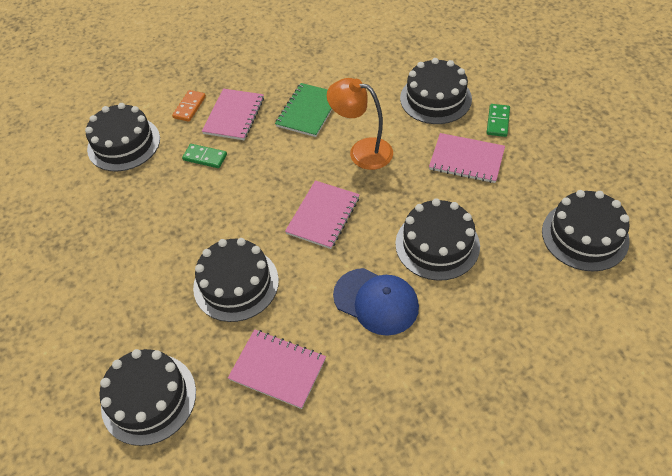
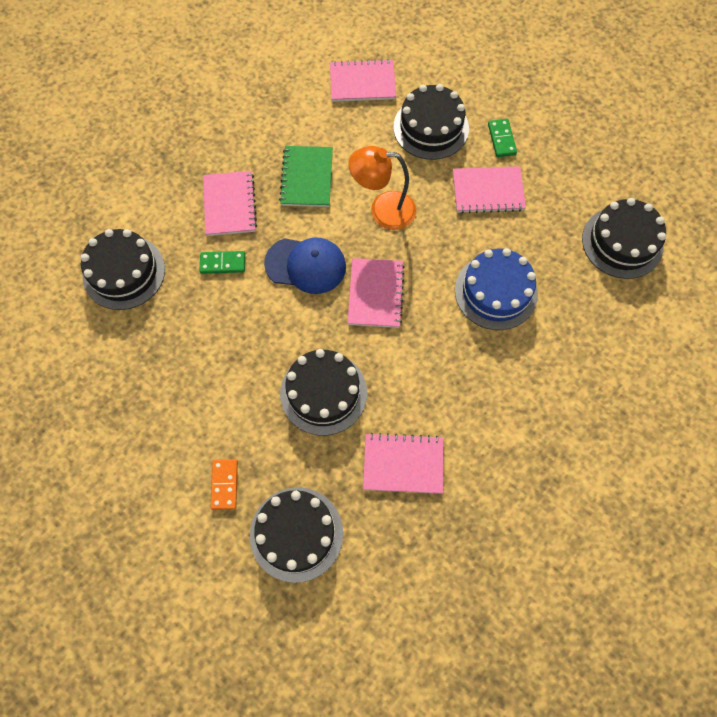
camera: 25 degrees left, 15 degrees up
orange domino [172,90,206,122] -> orange domino moved to [211,459,238,510]
blue cap [333,268,419,336] -> blue cap moved to [264,238,346,294]
black cake [395,198,480,281] -> blue cake [455,248,538,330]
none -> pink notebook [330,59,396,102]

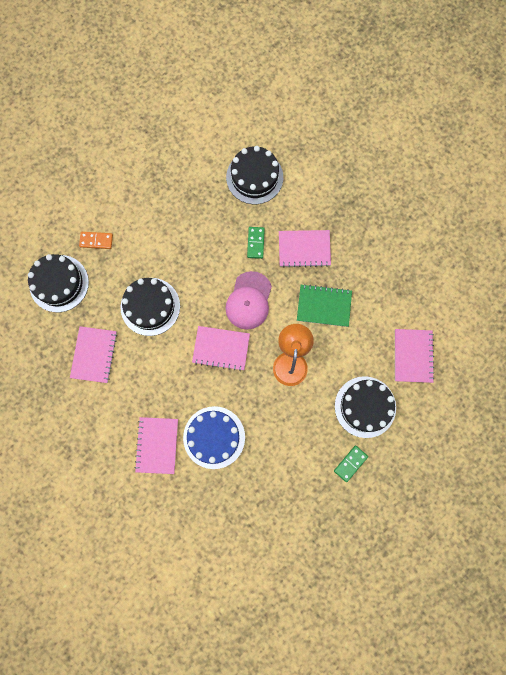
camera: 95 degrees right, 10 degrees up
blue cap [264,238,346,294] -> pink cap [225,271,272,330]
pink notebook [453,166,526,213] -> pink notebook moved to [134,417,178,474]
green domino [488,119,517,157] -> green domino turned 45 degrees counterclockwise [334,446,368,482]
black cake [582,198,666,279] -> none

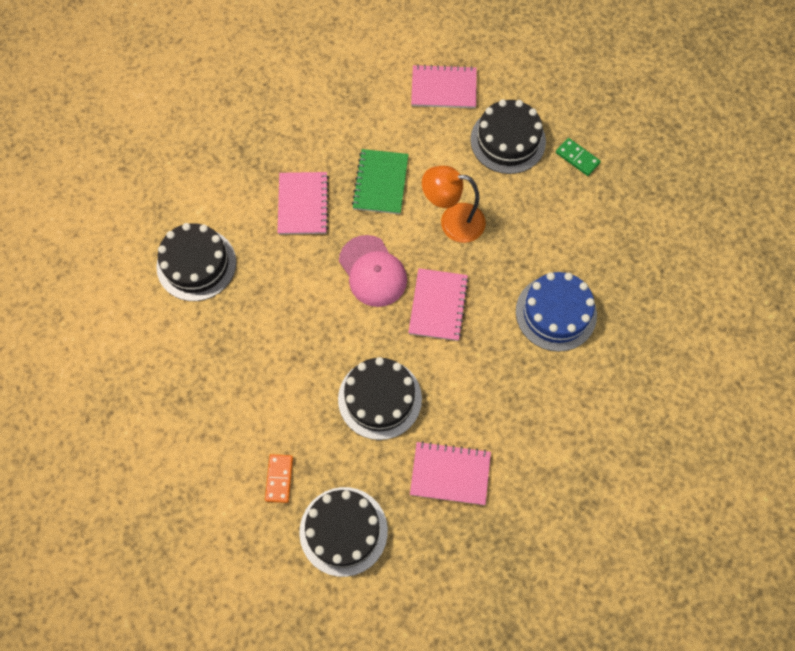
camera: 90 degrees left, 10 degrees down
pink notebook [134,417,178,474] -> none
pink cap [225,271,272,330] -> pink cap turned 45 degrees clockwise [339,235,407,307]
green domino [247,227,265,259] -> none

